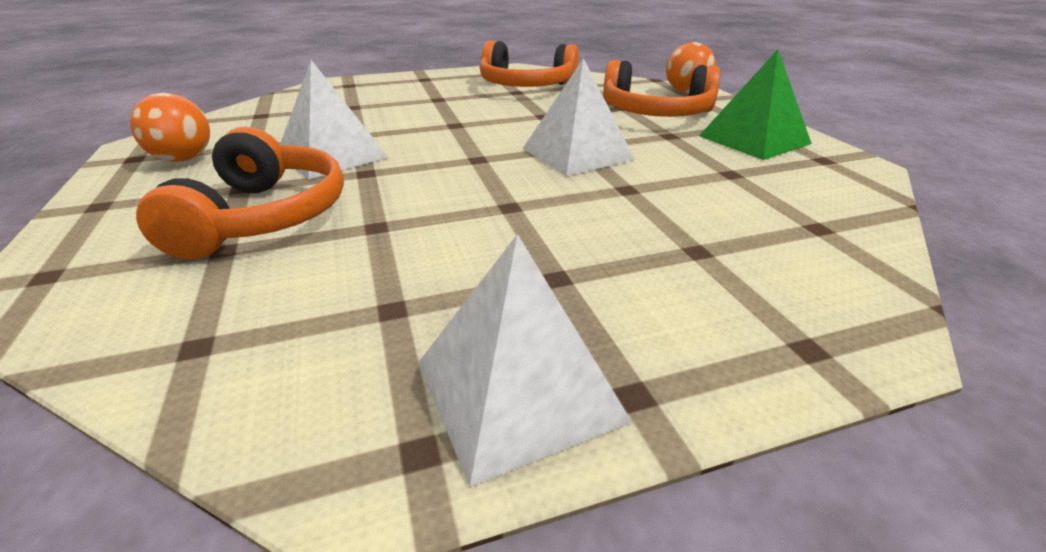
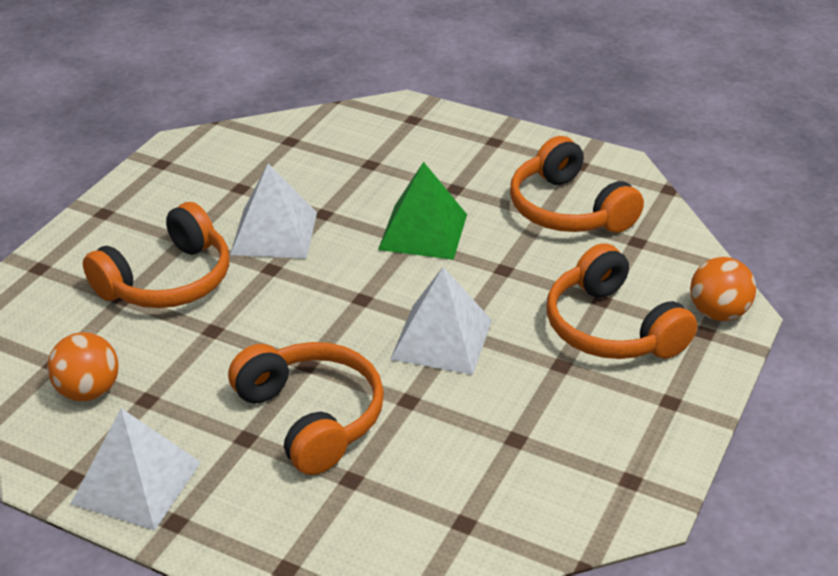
camera: 45 degrees right, 5 degrees up
orange ball [130,93,210,162] -> orange ball moved to [47,332,119,401]
green pyramid [699,49,812,160] -> green pyramid moved to [378,162,467,260]
none -> orange headphones [228,342,384,475]

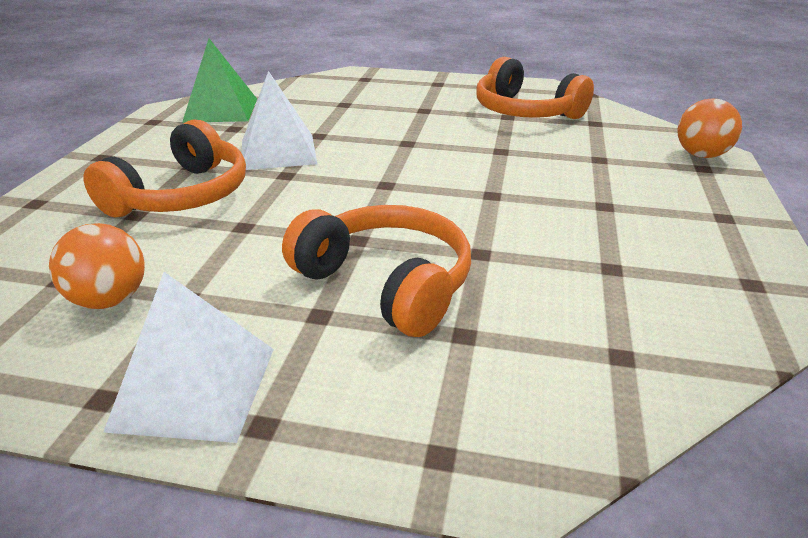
camera: 15 degrees left, 5 degrees down
green pyramid [378,162,467,260] -> green pyramid moved to [182,39,257,123]
white pyramid [390,267,492,375] -> none
orange headphones [546,243,697,359] -> none

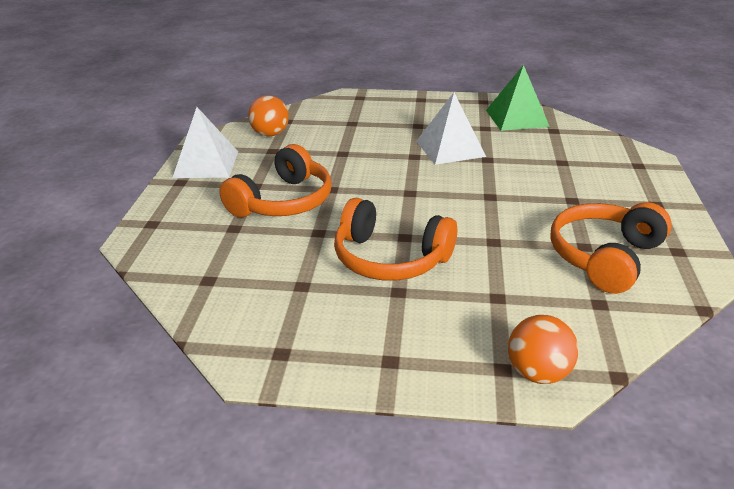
camera: 85 degrees right, 0 degrees up
orange headphones [83,119,246,217] -> orange headphones moved to [334,198,457,280]

